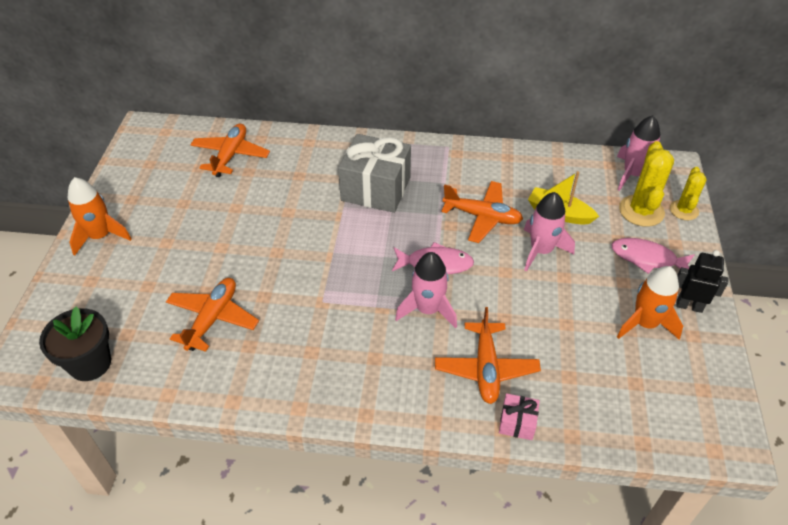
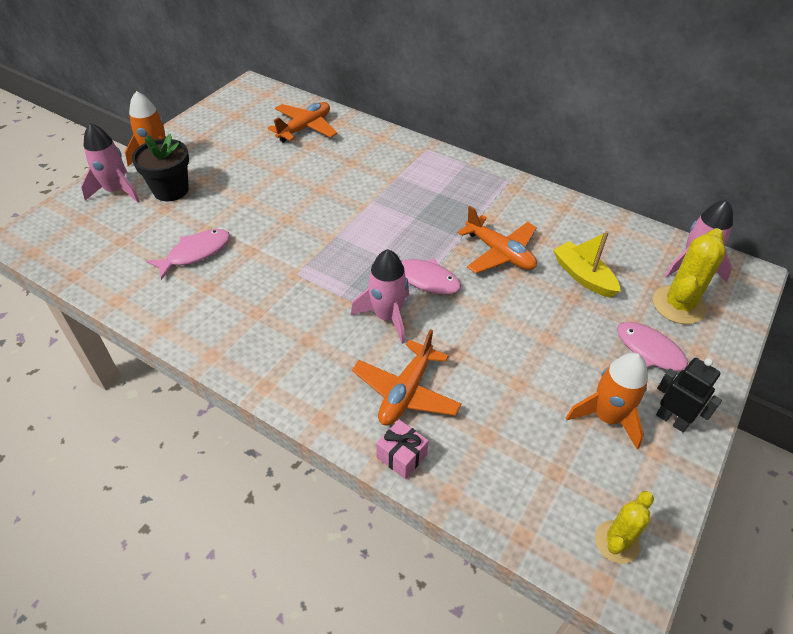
camera: 25 degrees right, 0 degrees up
black flower pot [39,306,111,381] -> black flower pot moved to [132,134,189,201]
orange plane [166,278,259,352] -> pink fish [146,229,230,280]
grey gift [338,134,411,213] -> none
pink rocket [524,192,575,272] -> pink rocket moved to [81,123,140,202]
yellow cactus [670,167,707,220] -> yellow cactus moved to [595,491,654,564]

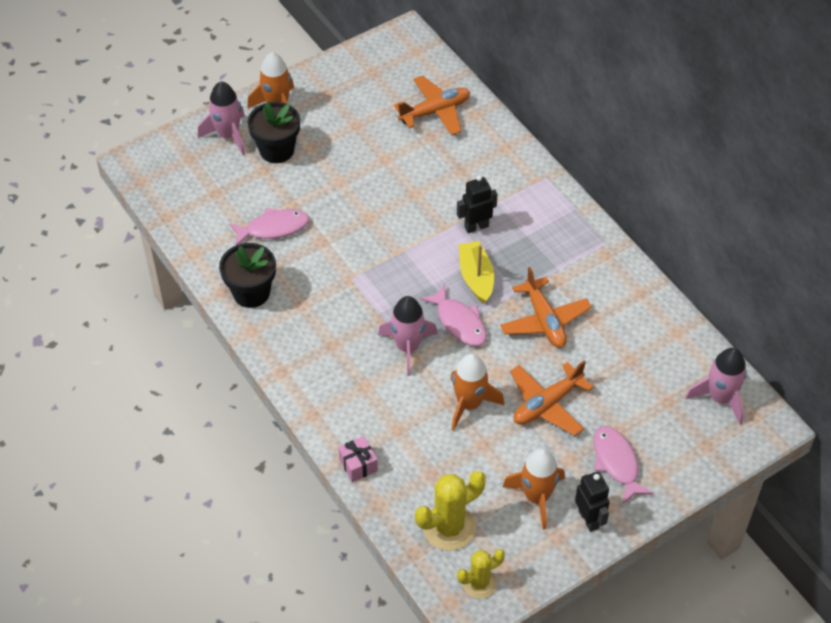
camera: 25 degrees right, 5 degrees up
orange plane [352,329,462,425] -> orange plane moved to [510,360,593,436]
yellow boat [553,231,621,298] -> yellow boat moved to [459,241,494,303]
yellow cactus [653,228,726,324] -> yellow cactus moved to [415,471,486,551]
none -> black flower pot [219,243,276,308]
none -> orange rocket [450,354,504,431]
none -> black robot [457,175,497,233]

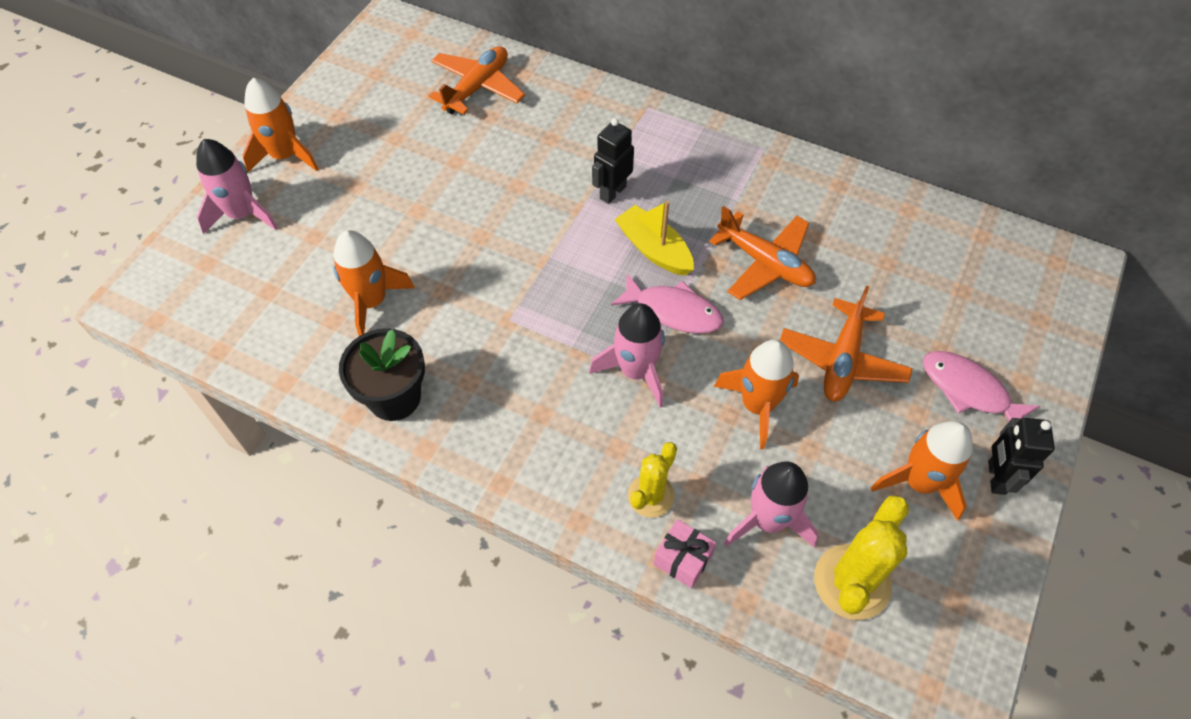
camera: 30 degrees left, 5 degrees up
pink fish [229,208,309,245] -> orange rocket [333,230,415,336]
black flower pot [247,102,300,163] -> none
yellow cactus [457,549,505,599] -> yellow cactus moved to [628,442,677,518]
black robot [575,471,610,532] -> black robot turned 120 degrees counterclockwise [988,418,1055,495]
pink rocket [686,348,747,424] -> pink rocket moved to [724,462,819,548]

